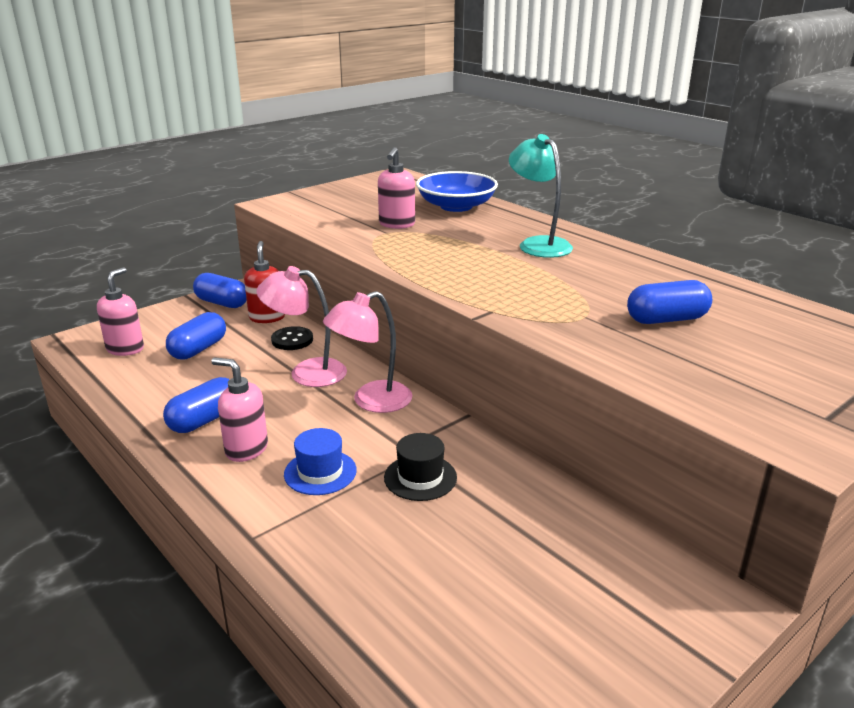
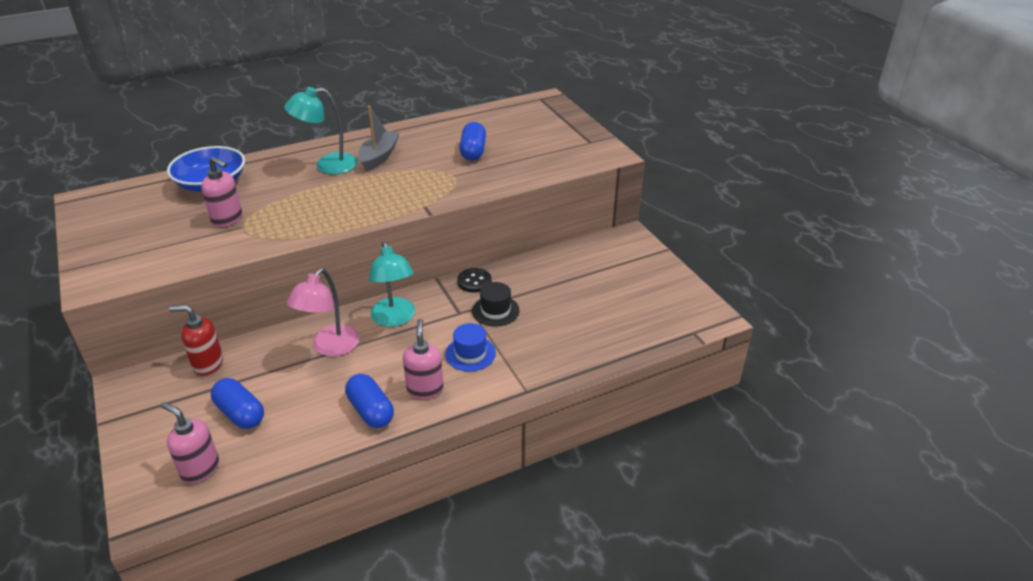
camera: 75 degrees left, 10 degrees up
blue capsule [193,273,247,308] -> none
pink soap dispenser [211,357,268,462] -> pink soap dispenser turned 135 degrees clockwise [403,319,444,399]
black button [271,326,313,350] -> black button moved to [457,268,492,293]
pink lamp [323,291,412,413] -> turquoise lamp [369,241,415,327]
none -> grey boat [358,105,400,171]

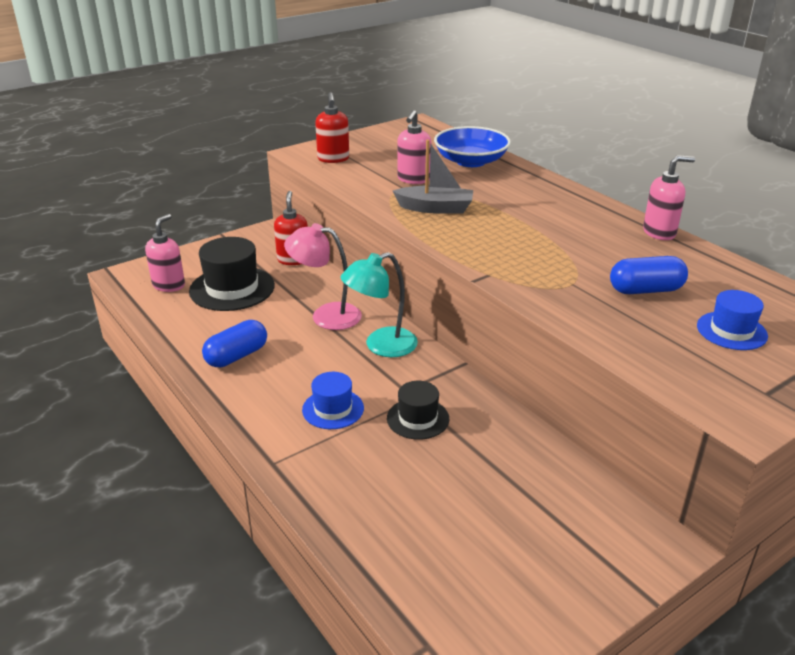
camera: 80 degrees right, 5 degrees down
blue capsule [211,378,264,429] -> black hat [189,237,275,311]
turquoise lamp [284,87,358,174] -> none
grey boat [358,105,400,171] -> grey boat moved to [393,139,473,214]
pink soap dispenser [403,319,444,399] -> pink soap dispenser moved to [643,155,695,240]
black button [457,268,492,293] -> none
none -> red soap dispenser [315,92,349,163]
none -> blue hat [697,290,768,350]

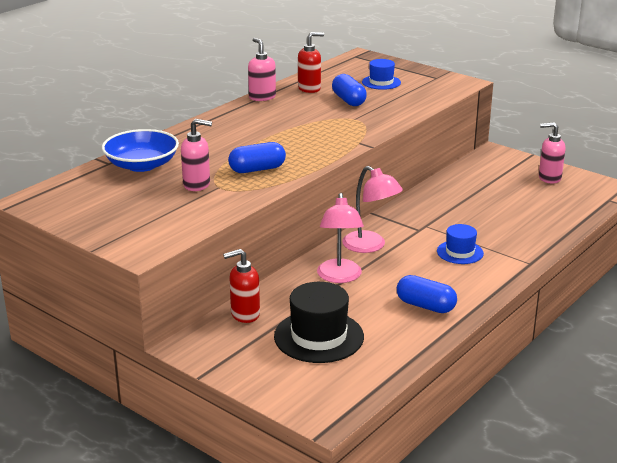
camera: 105 degrees left, 5 degrees down
pink soap dispenser [145,214,185,292] -> pink soap dispenser moved to [539,122,565,184]
red soap dispenser [315,92,349,163] -> red soap dispenser moved to [298,32,324,93]
turquoise lamp [341,252,418,357] -> pink lamp [342,166,403,253]
black hat [387,381,449,440] -> none
grey boat [393,139,473,214] -> blue capsule [228,142,286,173]

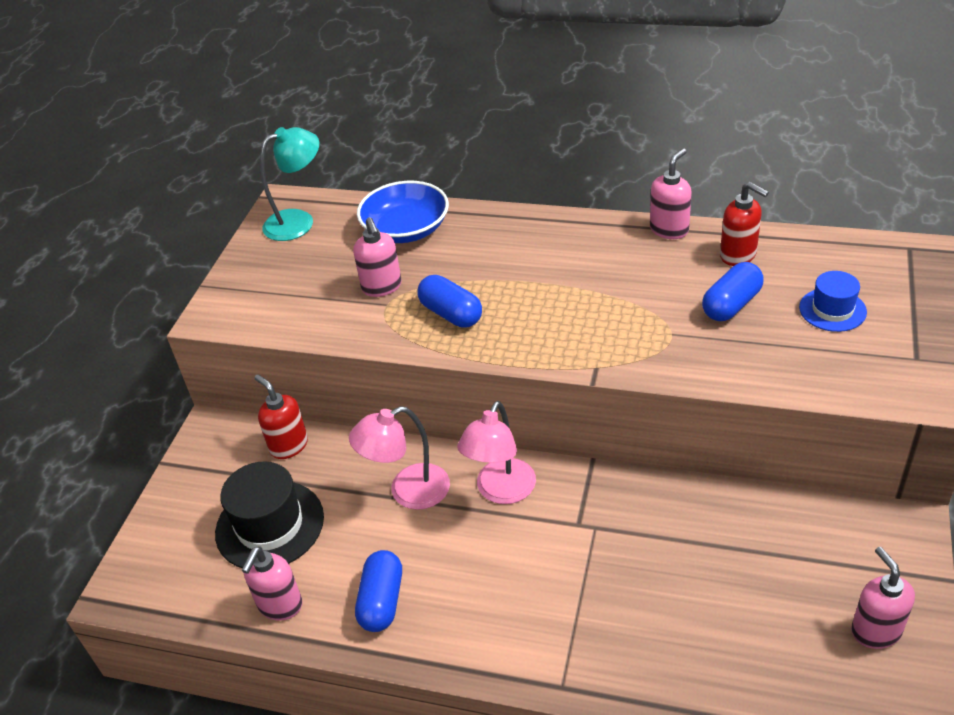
camera: 70 degrees right, 15 degrees up
blue hat [437,224,484,264] -> none
none -> pink soap dispenser [241,546,302,620]
none -> turquoise lamp [260,127,319,241]

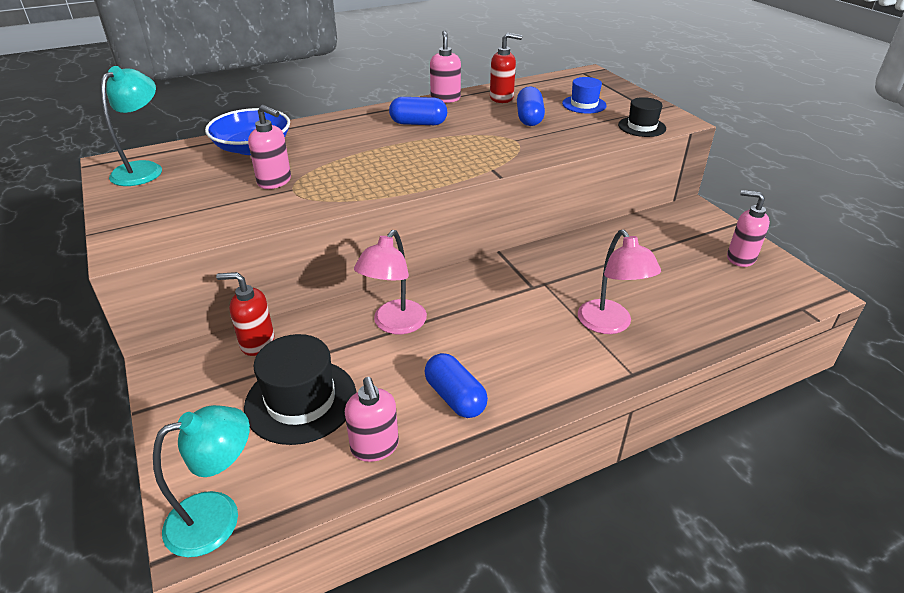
camera: 45 degrees left, 5 degrees down
blue capsule [417,275,482,328] -> blue capsule moved to [389,97,447,125]
pink lamp [457,401,536,504] -> pink lamp moved to [578,230,661,334]
none -> turquoise lamp [153,405,250,557]
none -> black hat [618,97,666,137]

